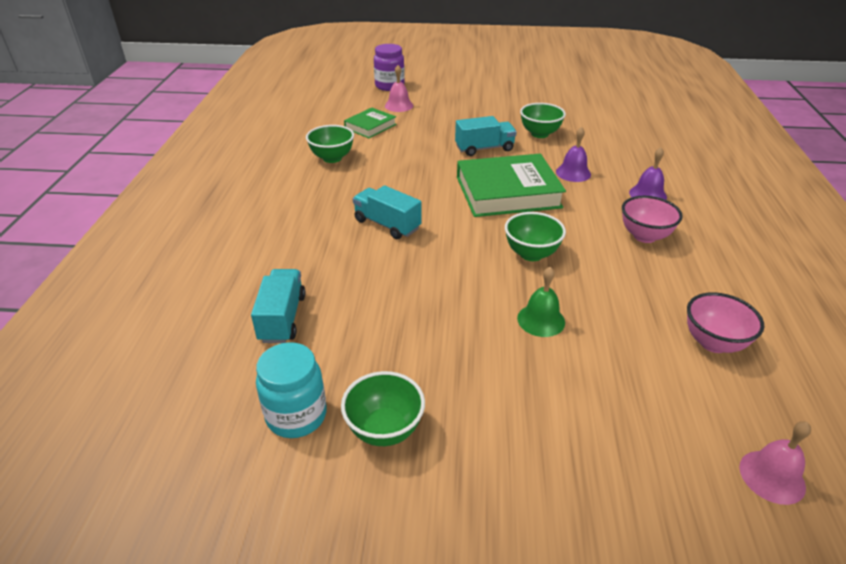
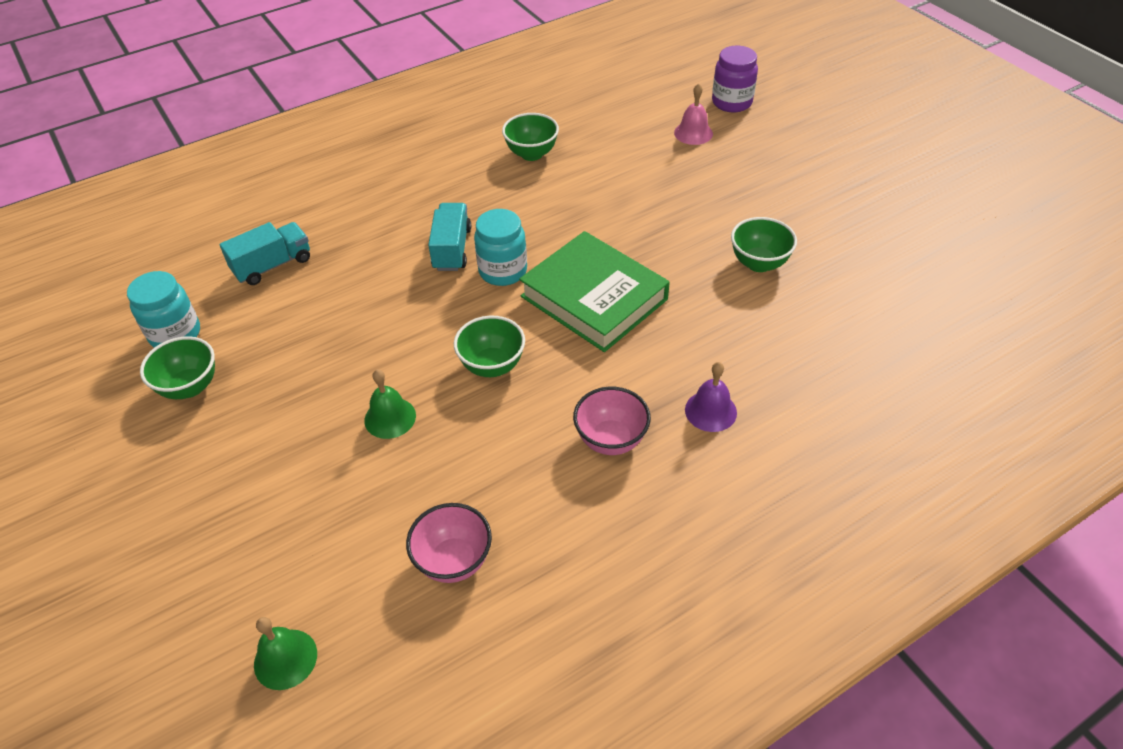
camera: 55 degrees right, 10 degrees up
green book [344,108,396,138] -> none
turquoise truck [455,116,517,156] -> none
purple bell [556,127,591,182] -> none
pink bell [739,421,811,505] -> green bell [254,617,317,690]
none -> turquoise jar [474,209,527,286]

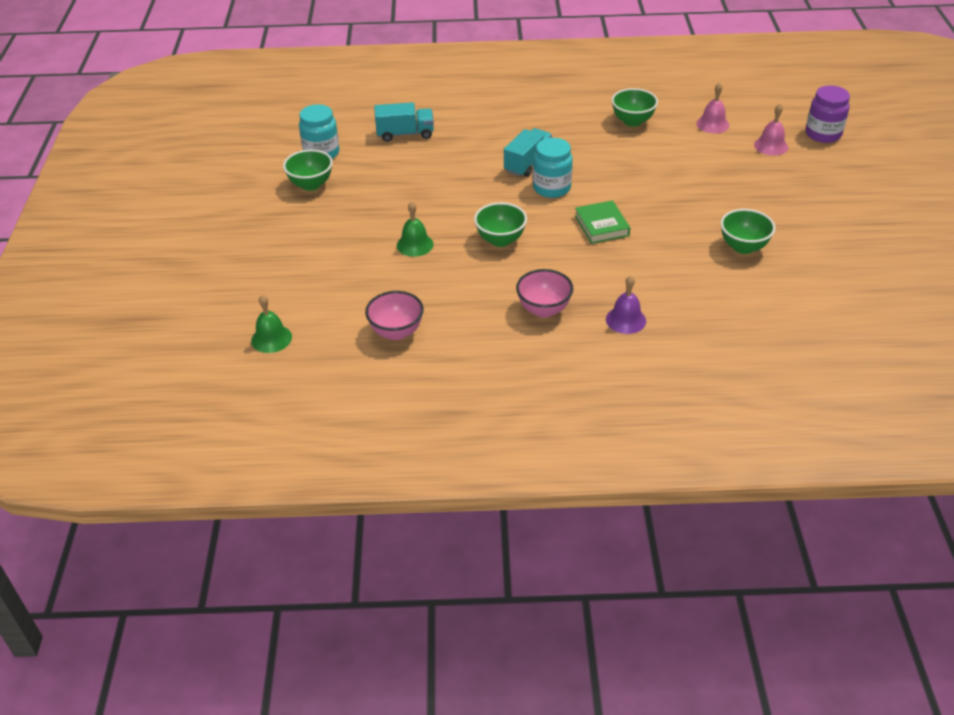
camera: 30 degrees right, 5 degrees down
green book [519,231,670,352] -> green book [575,200,630,244], size x0.53
none -> pink bell [696,82,729,133]

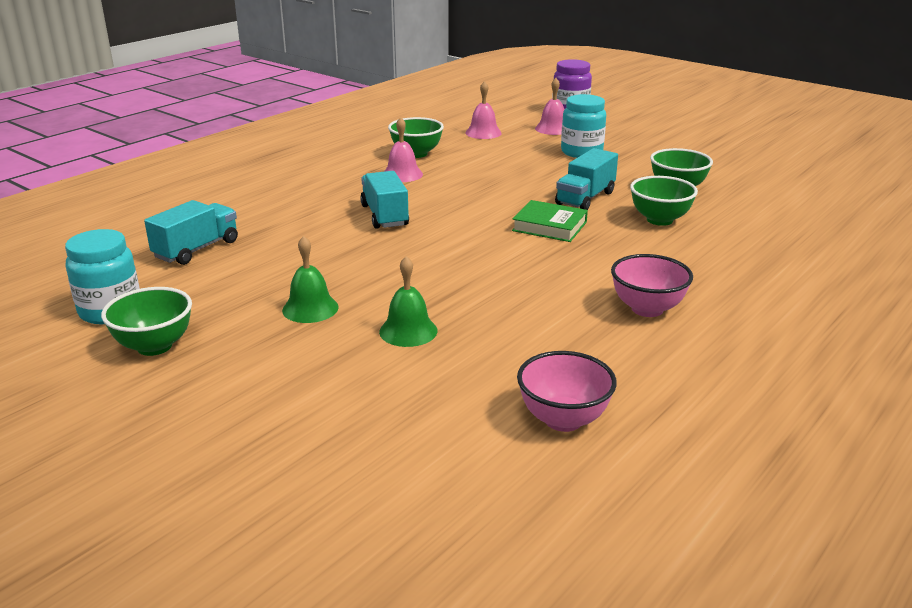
camera: 50 degrees left, 15 degrees down
green bell [251,295,292,353] -> green bell moved to [282,236,339,323]
green bowl [474,202,527,247] -> green bowl moved to [630,176,698,226]
turquoise jar [533,138,573,198] -> turquoise jar moved to [561,94,606,158]
purple bell [606,276,646,334] -> none
none -> pink bell [384,117,423,182]
none -> turquoise truck [555,148,618,210]

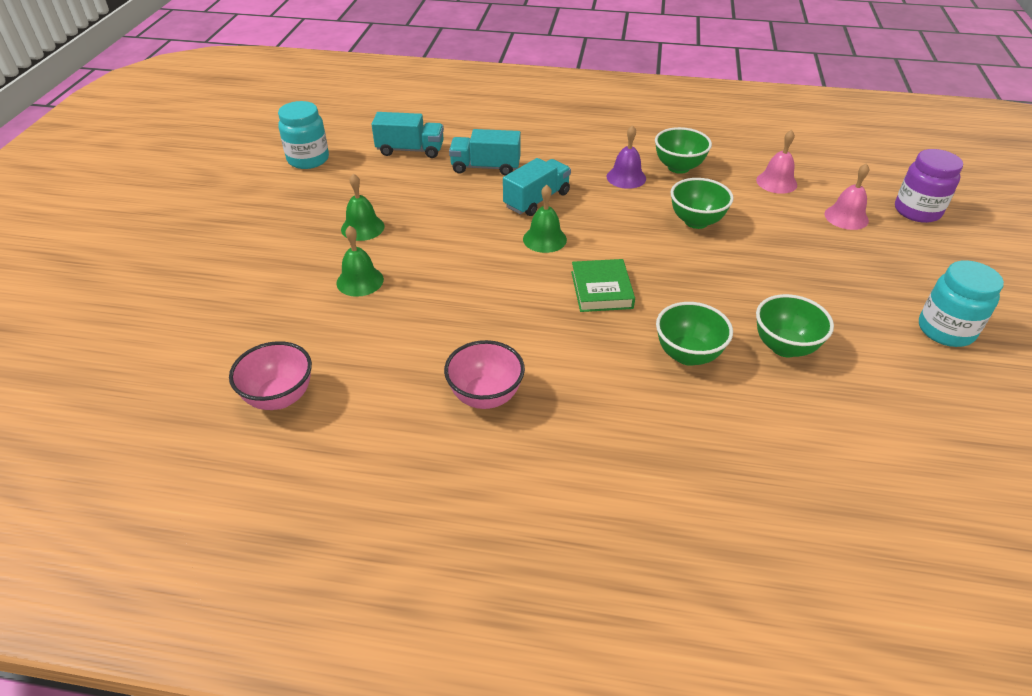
camera: 60 degrees right, 15 degrees up
green bowl [101,287,192,356] -> green bowl moved to [671,178,734,229]
pink bell [384,117,423,182] -> purple bell [606,125,646,189]
turquoise truck [555,148,618,210] -> turquoise truck moved to [449,129,521,176]
turquoise jar [561,94,606,158] -> turquoise jar moved to [919,260,1004,347]
none -> green bell [523,185,567,253]

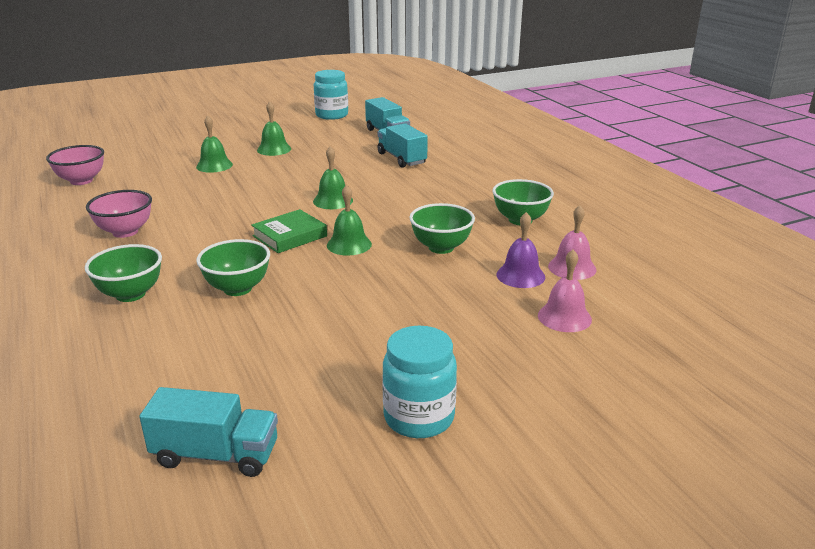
camera: 55 degrees right, 15 degrees down
turquoise truck [503,158,571,216] -> turquoise truck moved to [139,387,278,477]
purple bell [606,125,646,189] -> purple bell moved to [497,212,545,288]
green bowl [756,294,834,357] -> green bowl moved to [85,244,162,302]
purple jar [895,149,963,223] -> none
none -> green bell [327,185,372,256]

